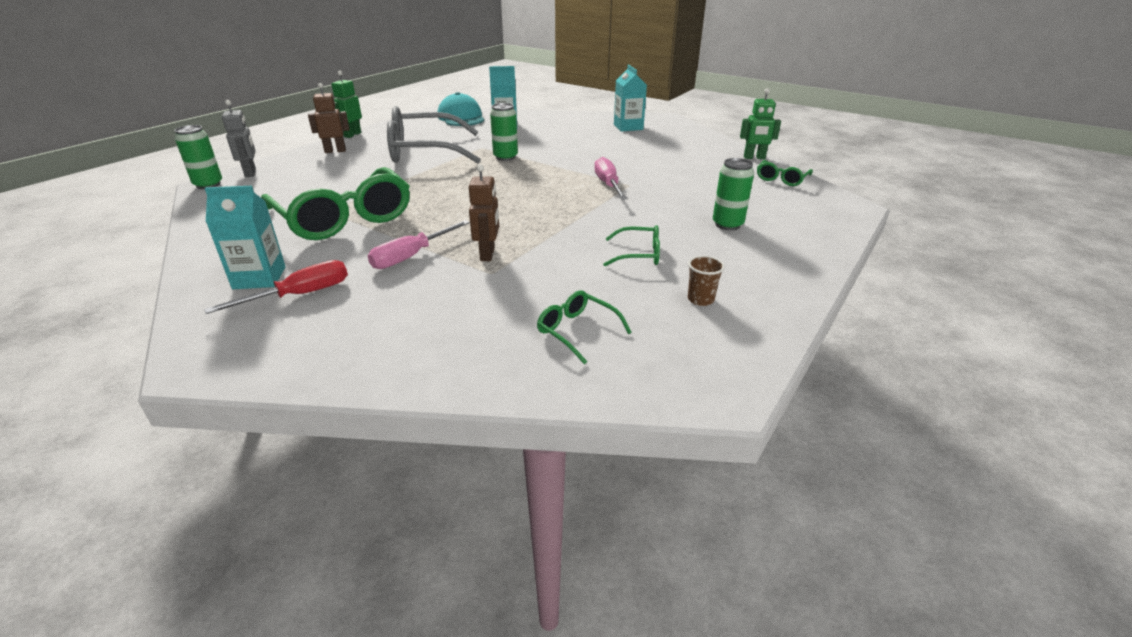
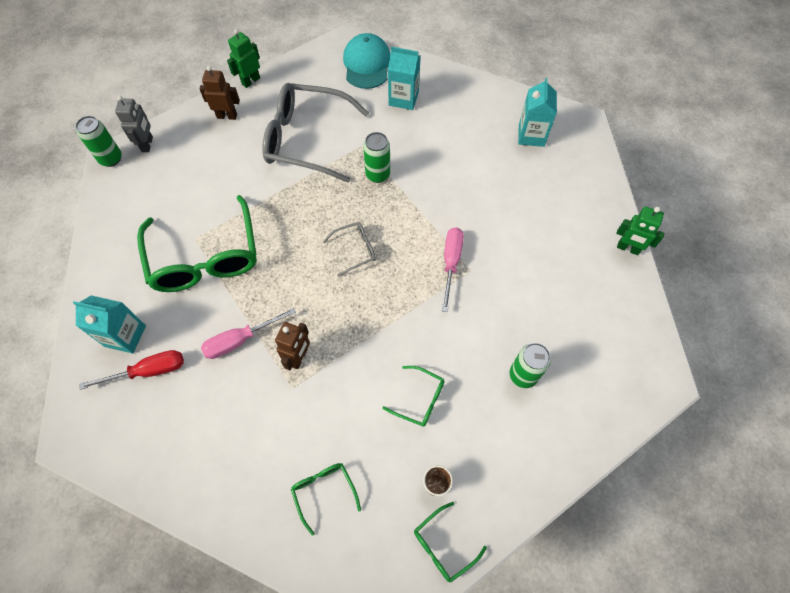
camera: 20 degrees right, 30 degrees up
green glasses [757,160,813,186] -> green glasses moved to [414,502,487,582]
none -> grey glasses [323,222,376,277]

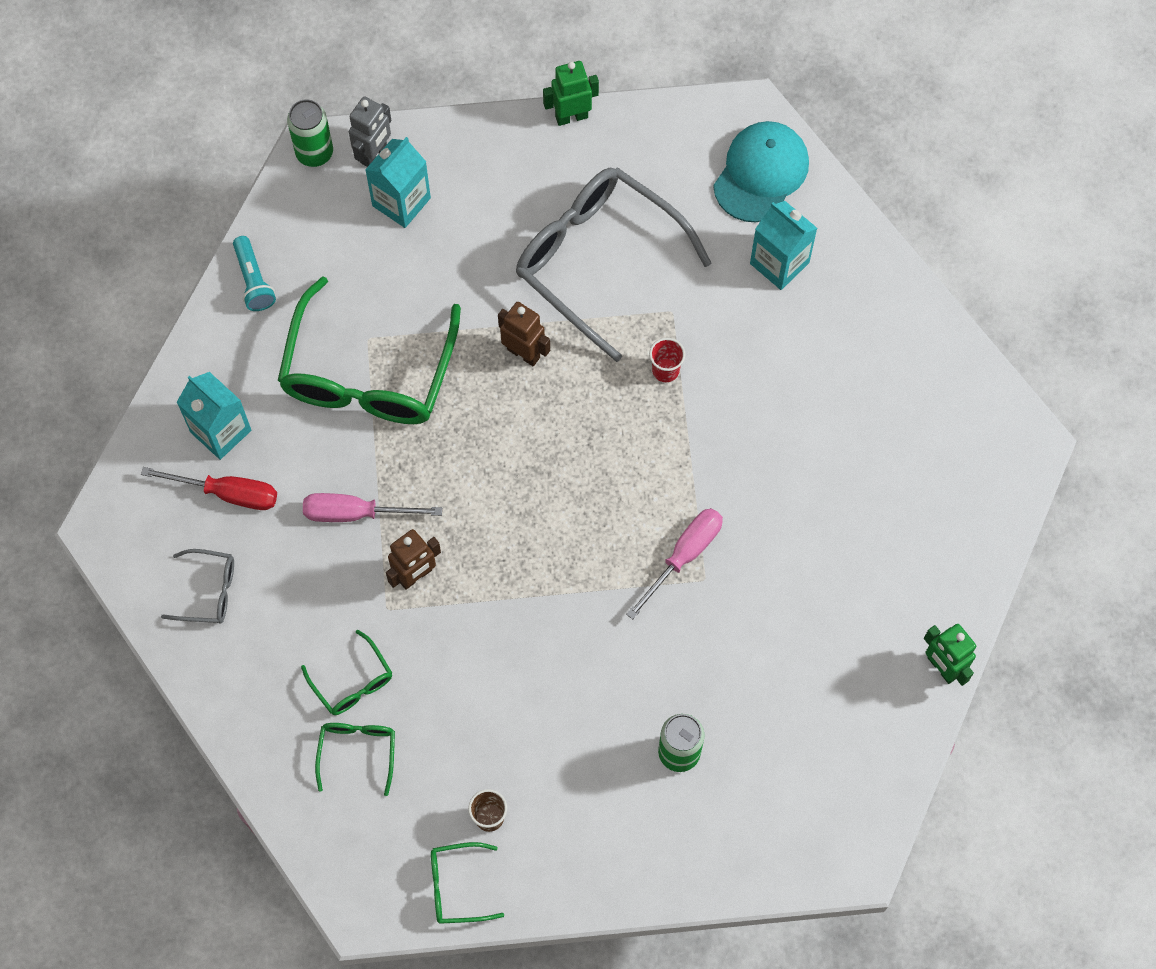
camera: 30 degrees right, 5 degrees up
brown robot [199,66,240,120] -> brown robot moved to [498,302,550,366]
grey glasses [323,222,376,277] -> grey glasses moved to [161,549,234,624]
green can [363,132,390,183] -> red cup [649,338,685,382]
green glasses [382,366,445,427] -> green glasses moved to [301,630,392,715]
turquoise carton [518,78,557,147] -> turquoise carton moved to [365,137,431,228]
none -> turquoise flashlight [233,236,276,311]

